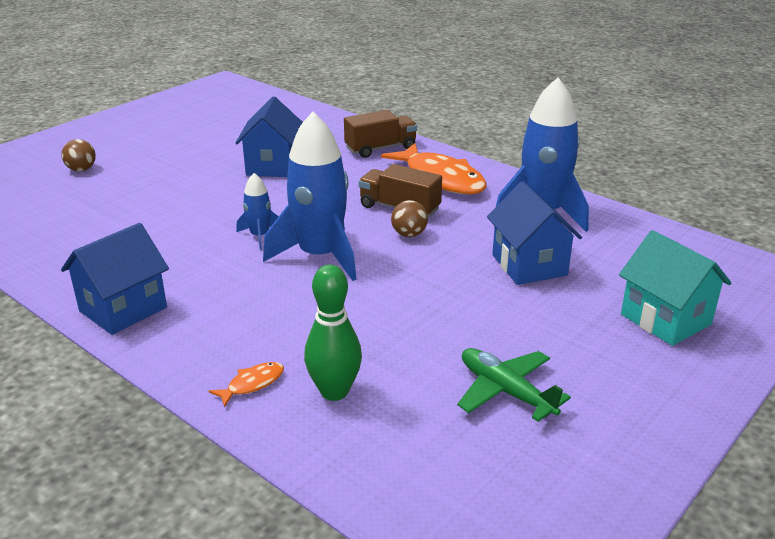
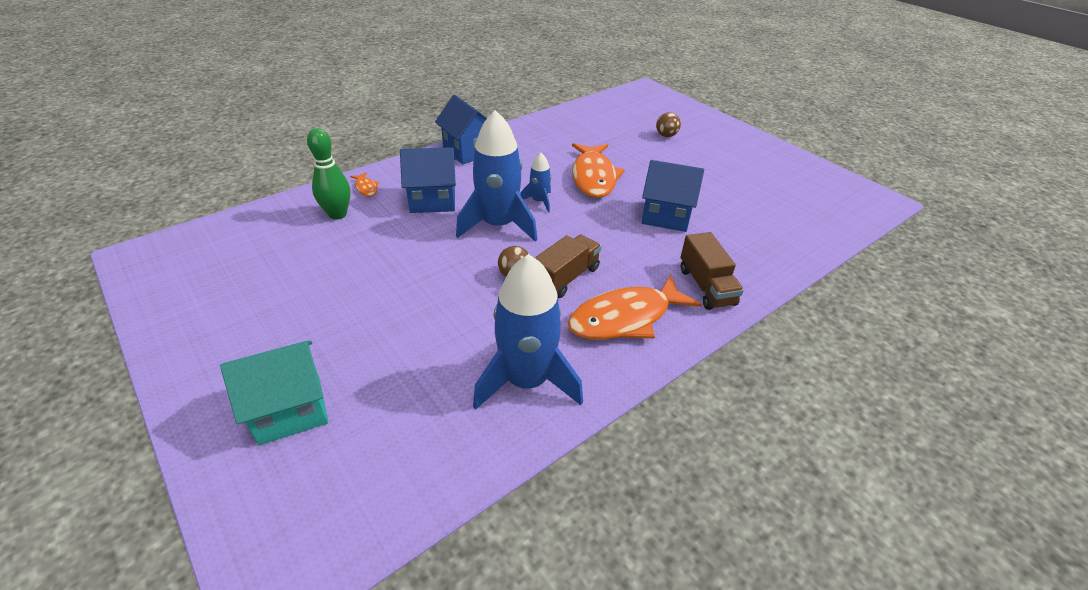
camera: 100 degrees right, 10 degrees up
green plane [457,348,571,422] -> none
blue house [487,181,582,285] -> blue house moved to [400,147,456,213]
none -> orange fish [572,143,625,198]

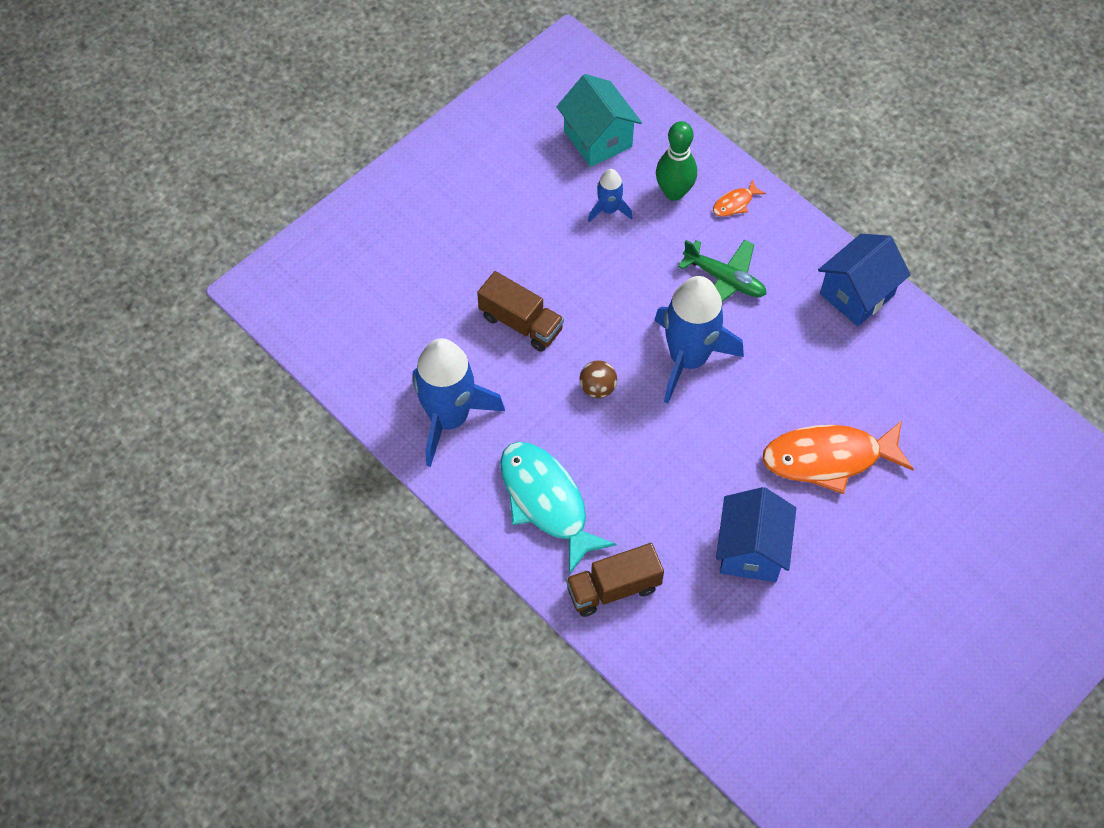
camera: 85 degrees right, 20 degrees up
turquoise house [220,341,328,445] -> turquoise house moved to [557,74,642,167]
blue house [400,147,456,213] -> green plane [678,239,767,302]
blue rocket [520,153,551,212] -> blue rocket moved to [588,169,632,222]
brown truck [535,235,601,298] -> brown truck moved to [477,271,564,352]
orange fish [568,275,702,340] -> turquoise fish [500,442,616,574]
brown ball [656,112,681,137] -> none

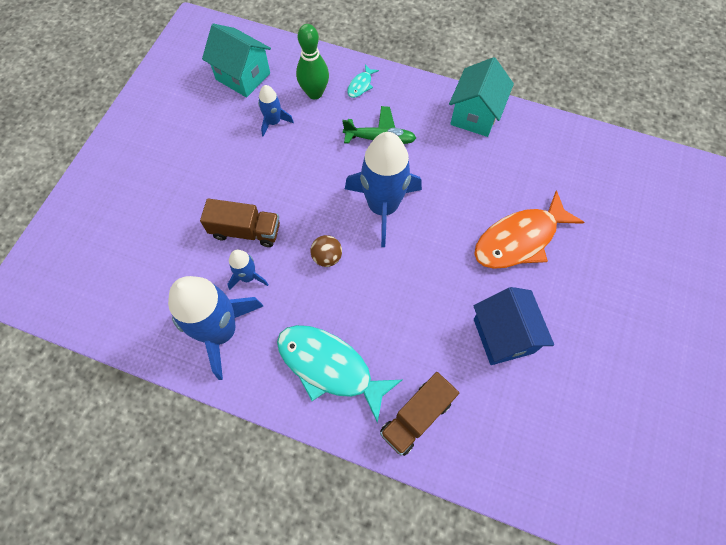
camera: 25 degrees left, 5 degrees up
orange fish [713,179,766,217] -> turquoise fish [347,65,379,98]
blue house [818,234,910,326] -> turquoise house [449,57,514,137]
none -> blue rocket [228,250,269,290]

